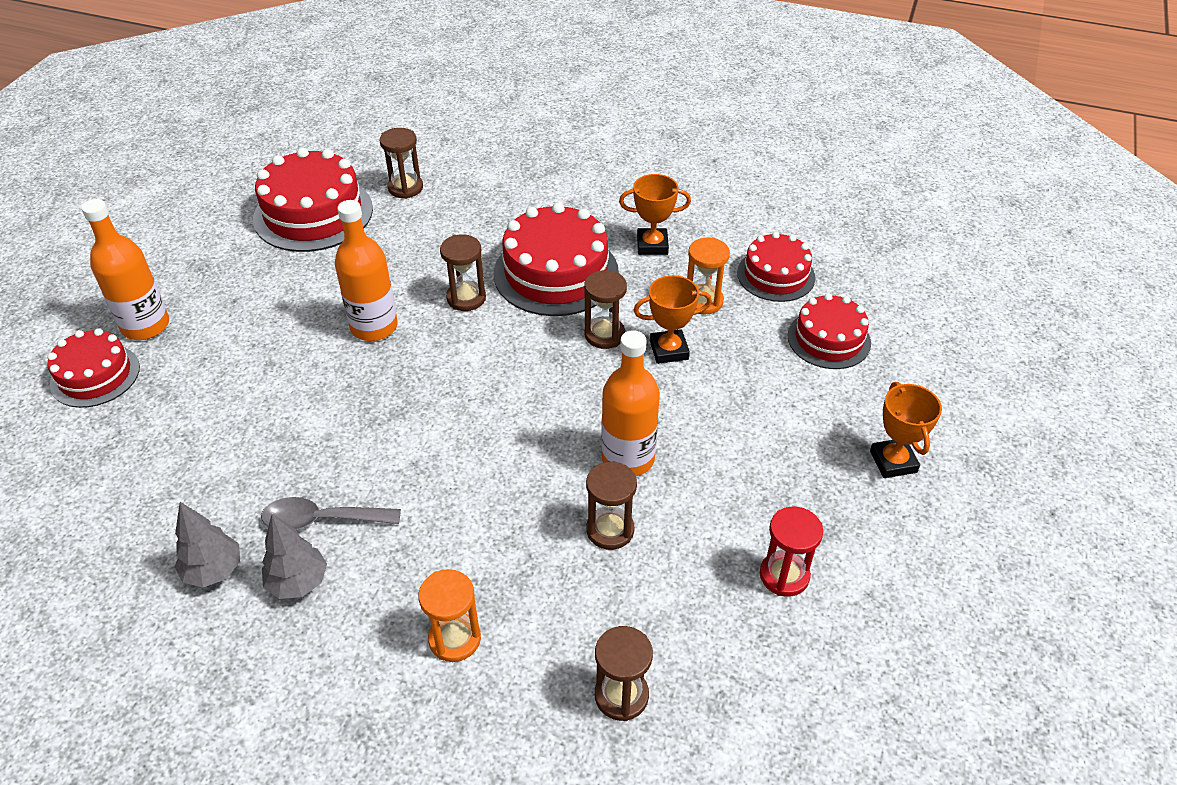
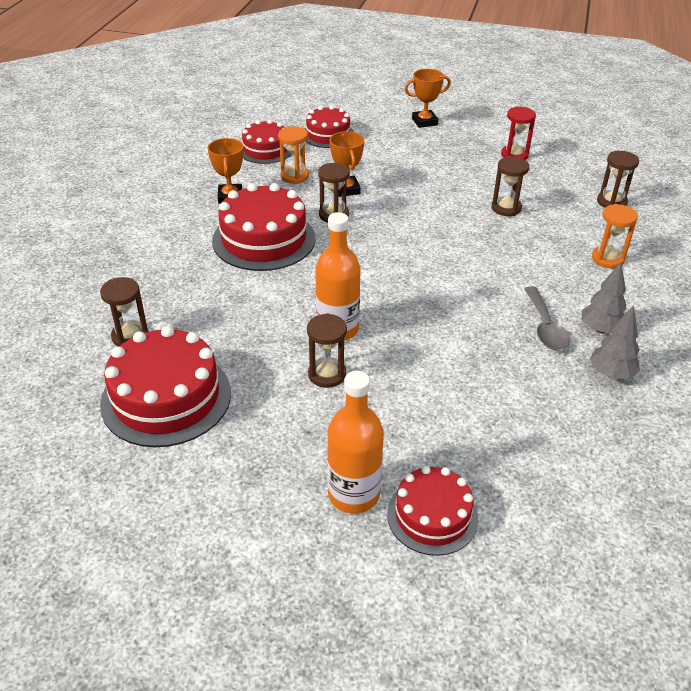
camera: 95 degrees left, 5 degrees down
brown hourglass [440,234,486,311] -> brown hourglass moved to [307,313,347,388]
orange bottle [601,330,660,476] -> none

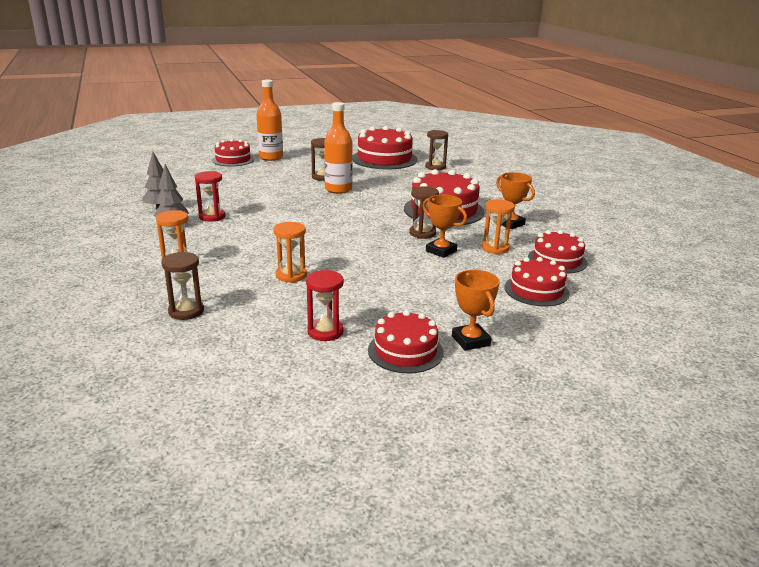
camera: 145 degrees right, 15 degrees down
orange trophy [404,69,451,128] -> orange trophy turned 60 degrees counterclockwise [452,270,500,351]
brown hourglass [492,156,529,216] -> orange hourglass [273,222,307,283]
grey spoon [524,286,570,350] -> red hourglass [195,171,225,222]
none -> red cake [368,310,444,373]

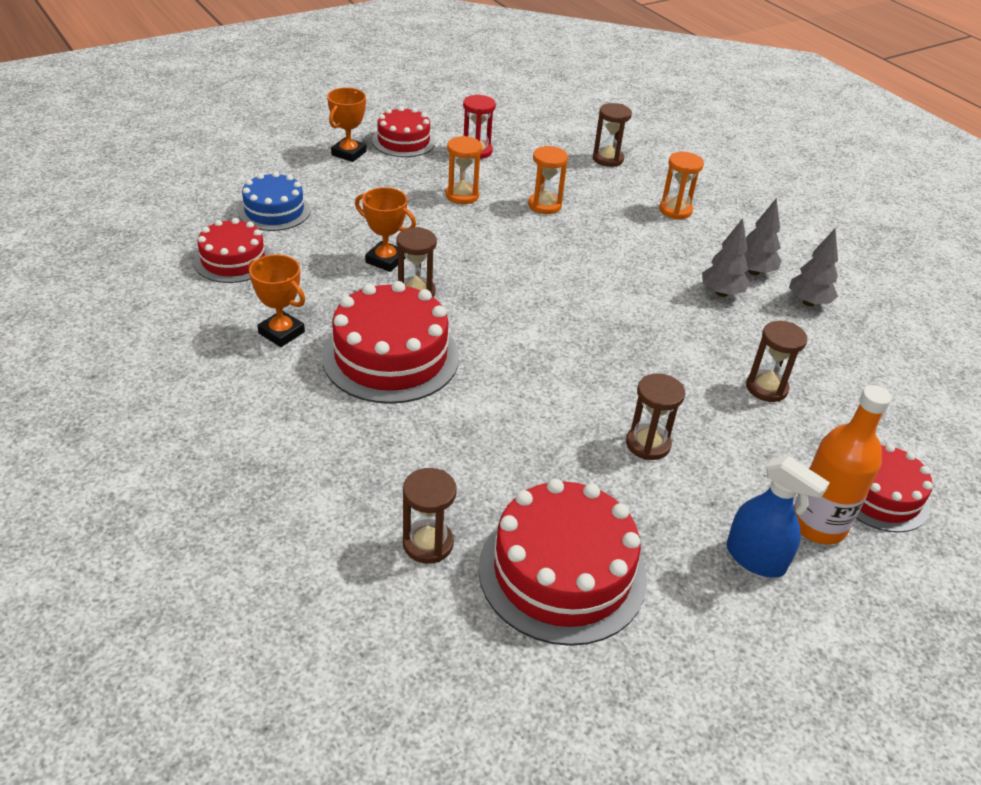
camera: 165 degrees right, 15 degrees up
red hourglass [195,171,225,222] -> grey tree [702,218,750,297]
orange bottle [324,102,353,194] -> none
orange trophy [452,270,500,351] -> orange trophy turned 60 degrees clockwise [327,88,367,162]
orange hourglass [481,199,515,254] -> orange hourglass moved to [446,136,482,204]
red cake [504,257,570,306] -> blue cake [238,172,311,231]
none -> blue spray bottle [727,456,830,578]
none -> brown hourglass [746,321,807,402]

